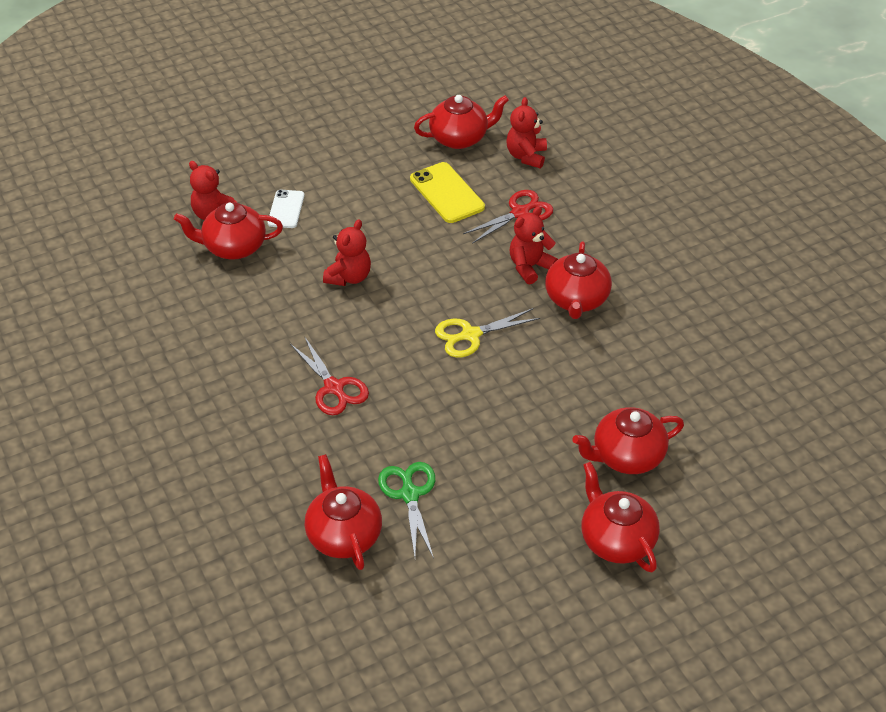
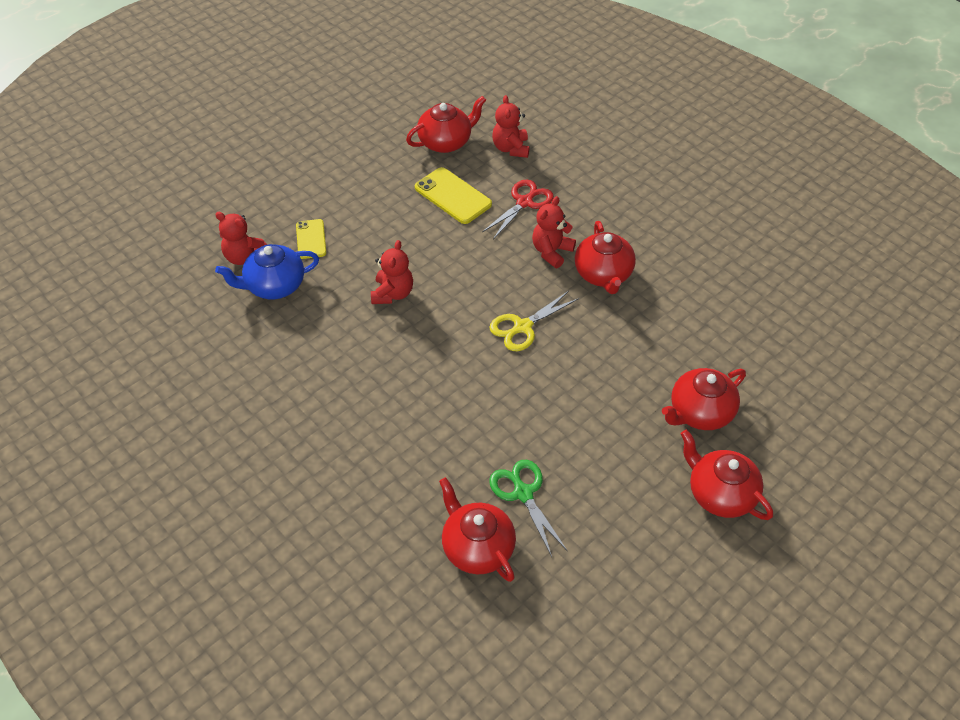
camera: 15 degrees left, 5 degrees up
red teapot [174,202,283,259] -> blue teapot [215,244,319,299]
white phone [268,190,305,228] -> yellow phone [296,219,326,259]
red scissors [290,336,369,415] -> none

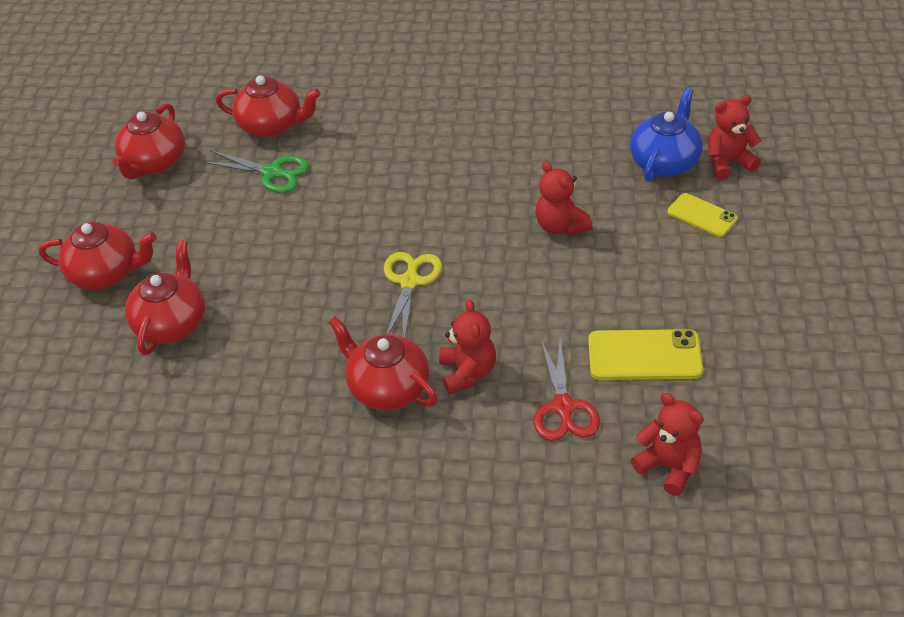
camera: 140 degrees right, 5 degrees down
red teapot [406,96,486,153] -> red teapot moved to [112,103,185,179]

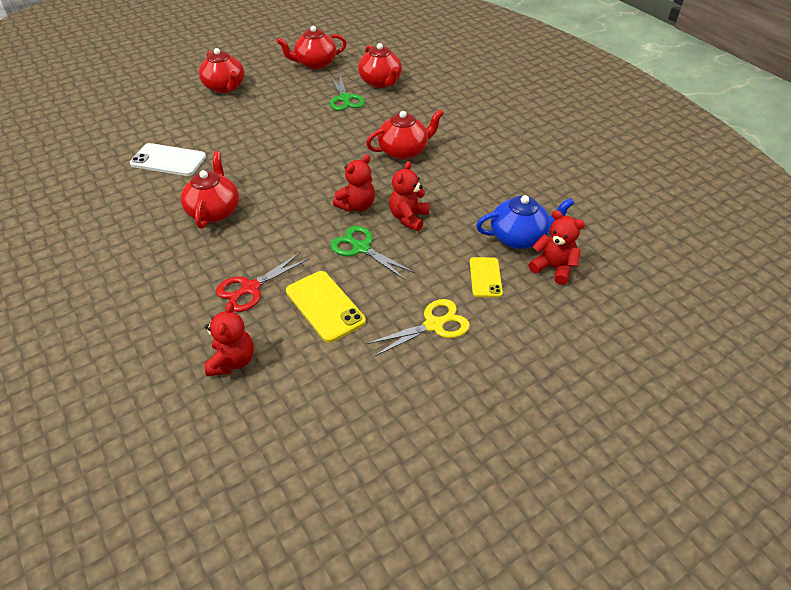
camera: 50 degrees right, 0 degrees up
red teapot [125,240,205,355] -> red teapot moved to [366,109,444,160]
yellow scissors [384,252,442,337] -> yellow scissors moved to [367,299,470,357]
red teddy bear [439,300,496,395] -> red teddy bear moved to [333,155,375,212]
none -> white phone [130,143,206,176]
none -> green scissors [330,226,415,280]

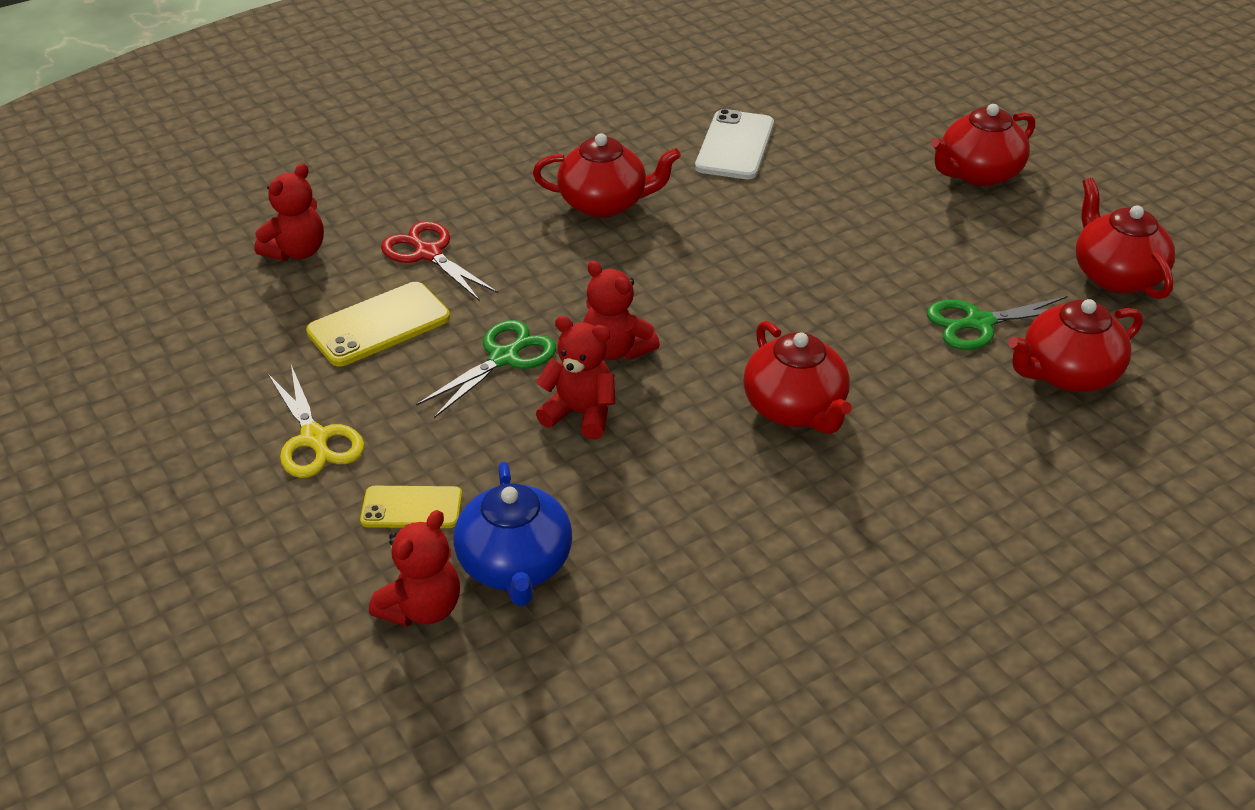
camera: 90 degrees right, 5 degrees down
red teddy bear [204,302,254,376] -> red teddy bear turned 60 degrees counterclockwise [254,163,324,261]

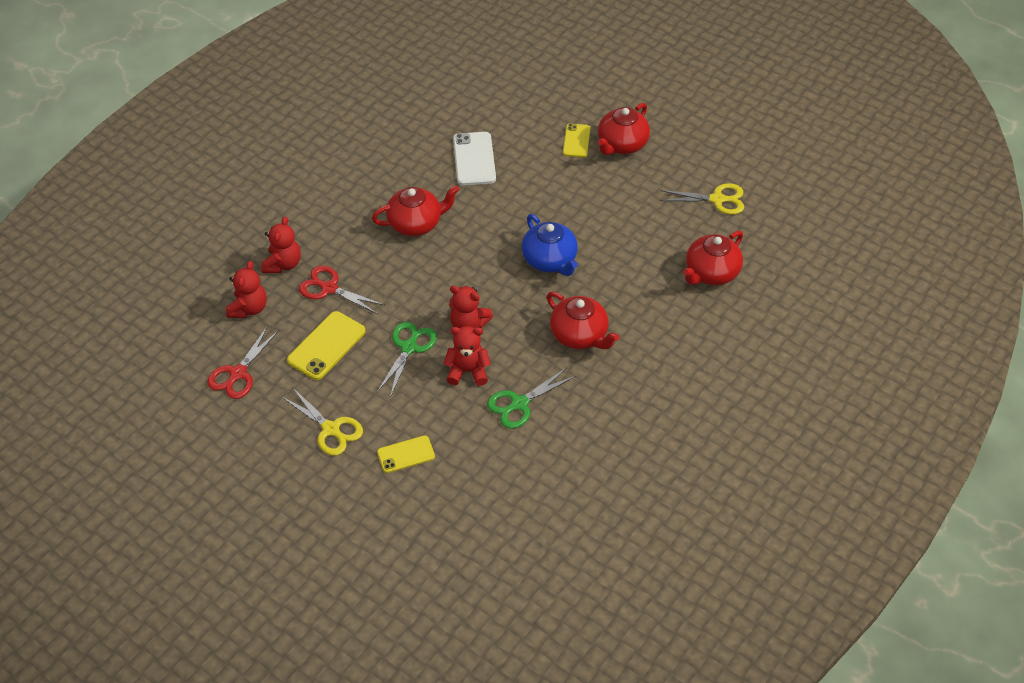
camera: 20 degrees left, 10 degrees up
red teddy bear [369,510,460,627] -> red teddy bear moved to [261,216,301,273]
blue teapot [453,462,572,606] -> blue teapot moved to [522,214,578,276]
green scissors [927,296,1068,350] -> green scissors moved to [487,367,576,429]
red teapot [1076,178,1175,299] -> yellow scissors [660,183,744,215]
none -> red scissors [207,326,279,399]
none -> yellow phone [563,124,590,158]

